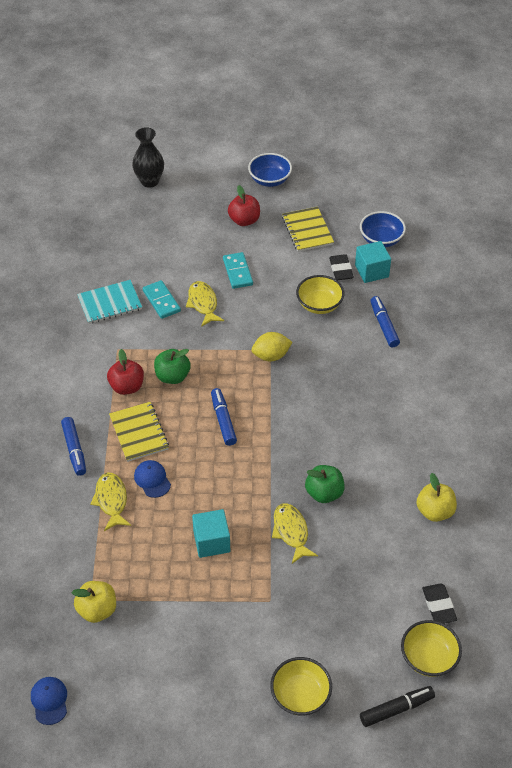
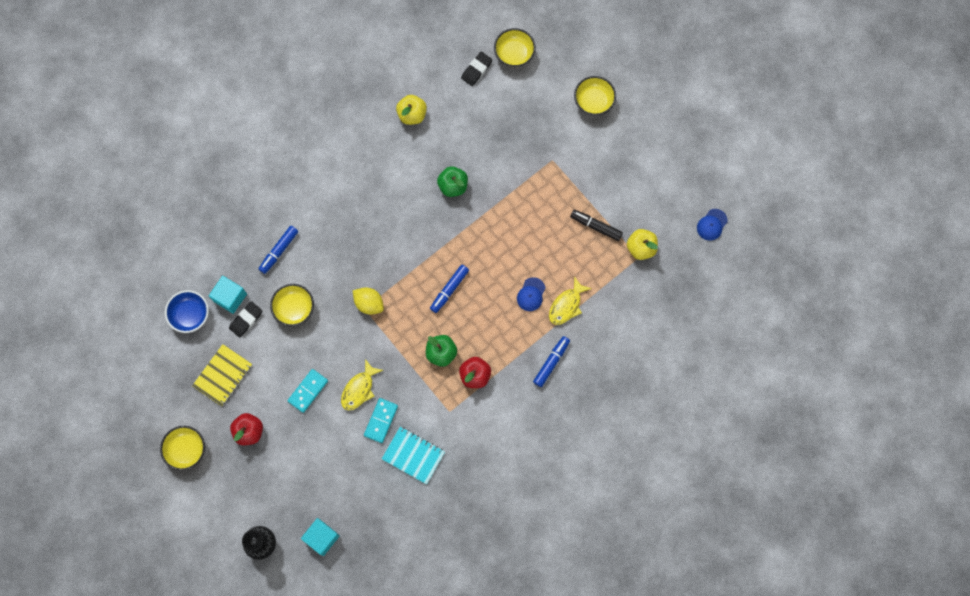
camera: 130 degrees left, 25 degrees up
yellow notebook [109,402,169,462] -> none
turquoise cube [192,509,230,558] -> turquoise cube moved to [301,518,340,556]
blue bowl [248,153,292,187] -> yellow bowl [160,426,205,471]
yellow fish [272,503,318,564] -> none
black marker [360,686,435,727] -> black marker moved to [570,210,623,241]

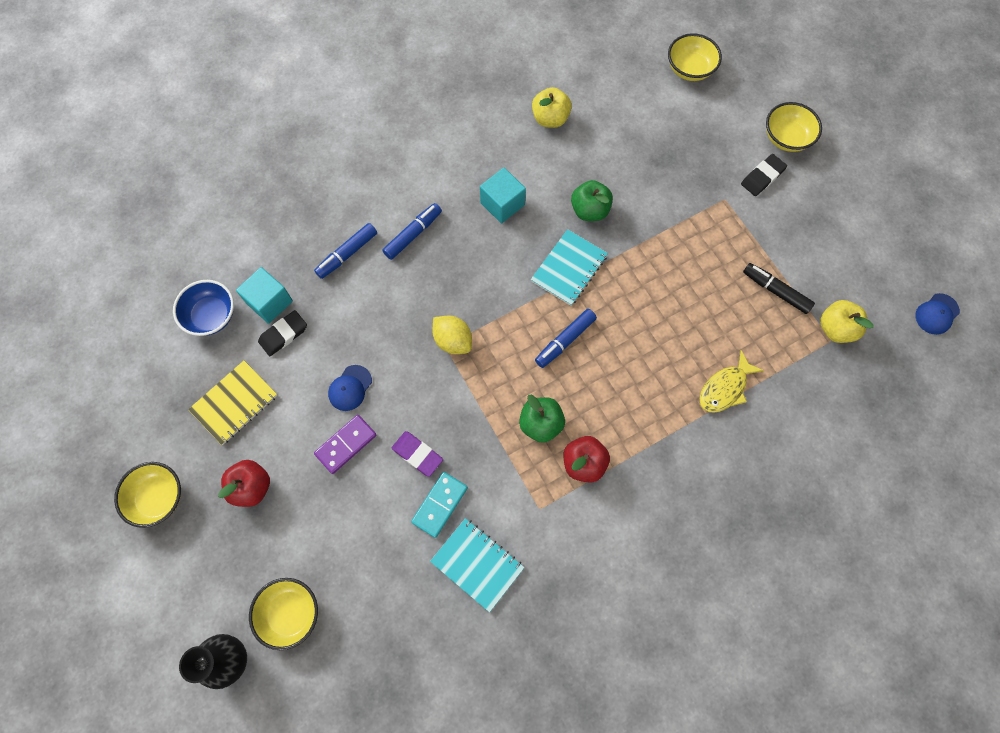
camera: 10 degrees right, 5 degrees down
yellow bowl [270,284,314,326] -> yellow bowl moved to [249,578,318,650]
turquoise domino [288,369,328,413] -> purple domino [314,415,376,474]
turquoise cube [301,518,340,556] -> turquoise cube moved to [480,168,526,223]
yellow fish [341,359,383,411] -> purple eraser [392,431,443,477]
black eraser [461,52,492,86] -> black eraser moved to [741,154,787,196]
blue cap [517,277,545,311] -> blue cap moved to [328,365,372,411]
blue marker [533,336,570,387] -> blue marker moved to [382,203,442,260]
none -> turquoise notebook [531,229,608,306]

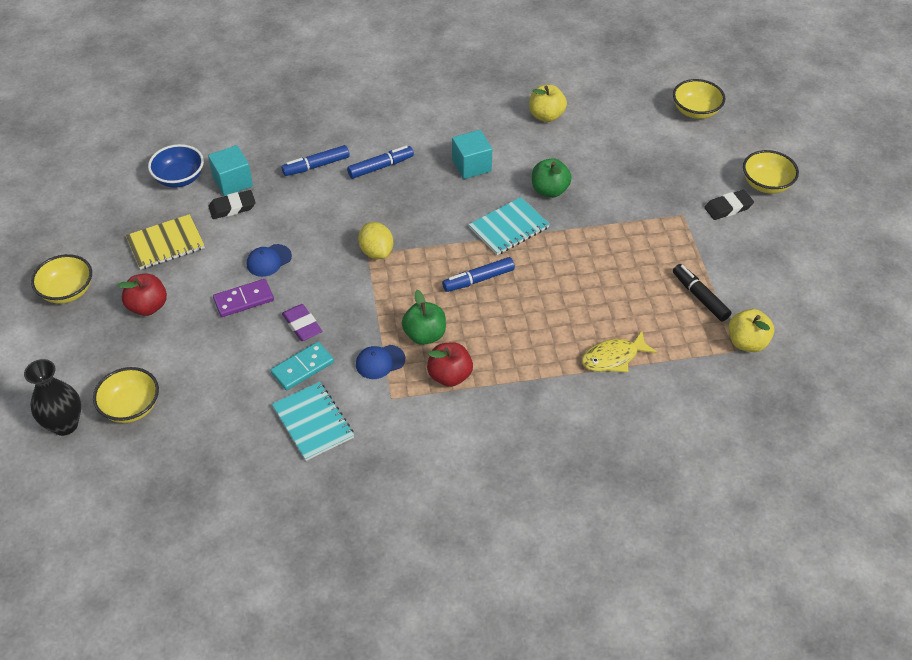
camera: 20 degrees right, 20 degrees down
blue cap [916,293,960,335] -> blue cap moved to [356,345,405,379]

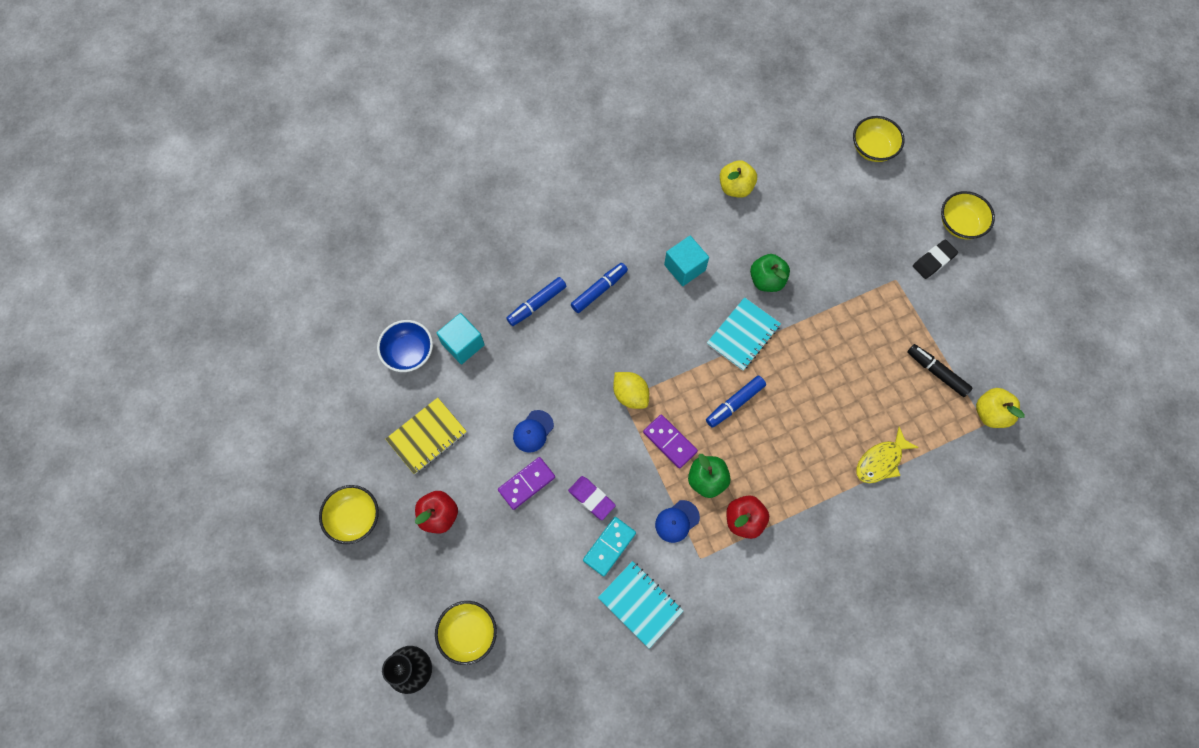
camera: 15 degrees left, 20 degrees up
black eraser [208,190,256,219] -> none
none -> purple domino [643,414,698,469]

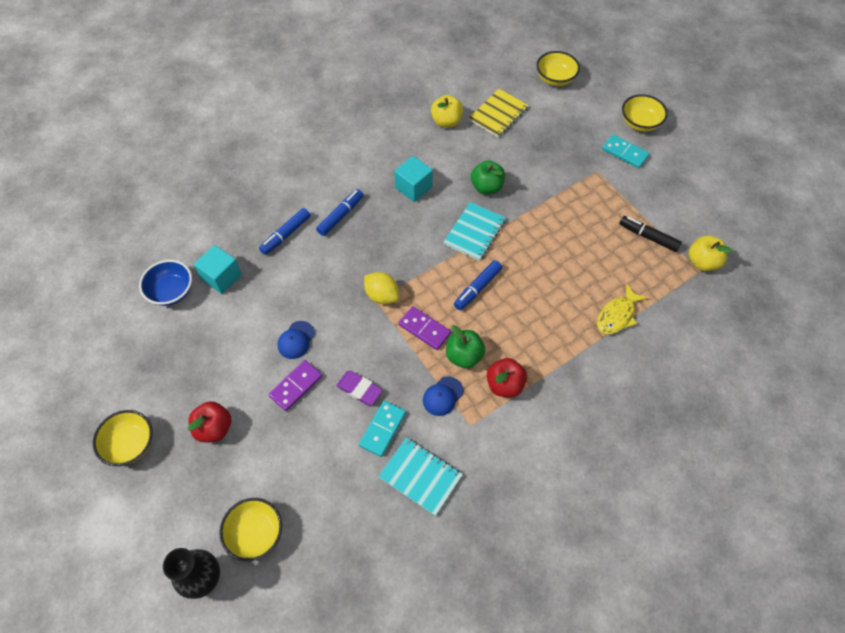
camera: 10 degrees left, 10 degrees down
yellow notebook [386,398,467,474] -> yellow notebook moved to [469,89,529,137]
black eraser [913,240,958,279] -> turquoise domino [602,134,650,169]

